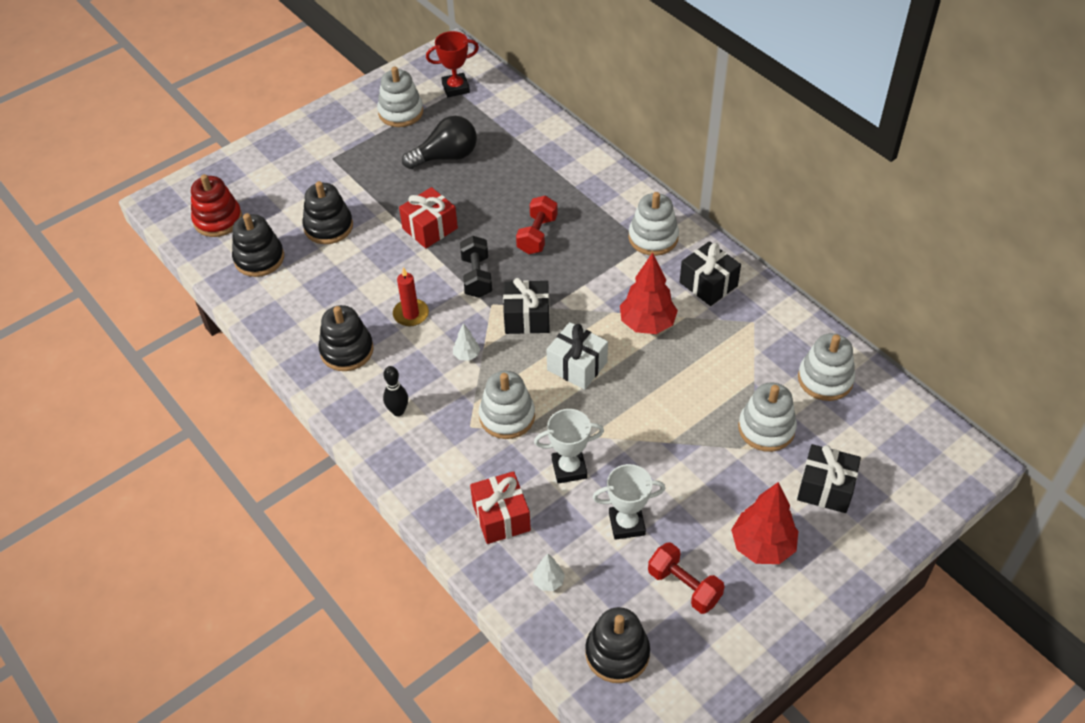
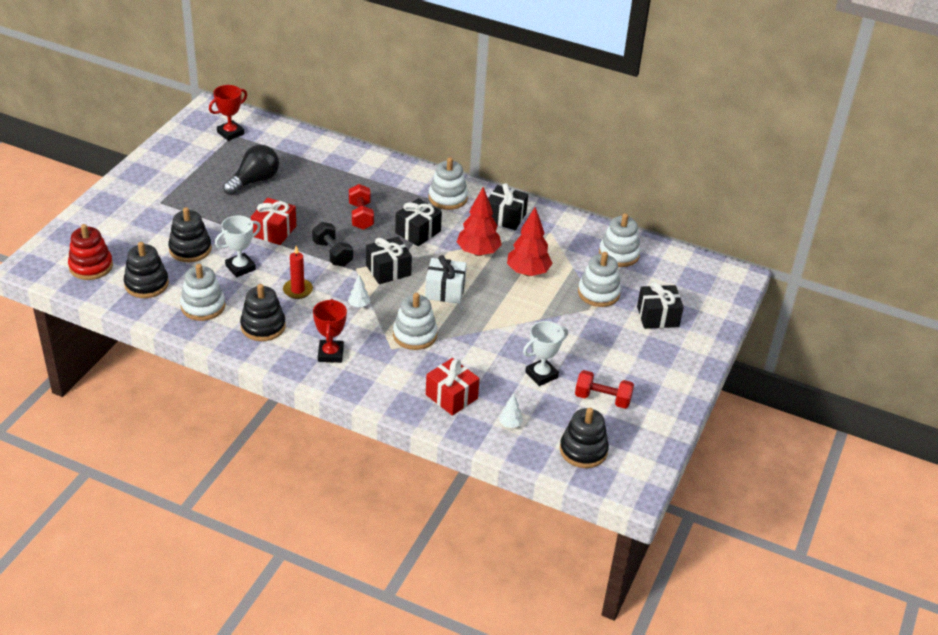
camera: 30 degrees left, 10 degrees down
white stacking toy [377,67,423,127] -> white stacking toy moved to [180,264,225,321]
black bowling pin [383,366,408,416] -> red trophy [313,299,347,363]
white trophy [534,409,604,484] -> white trophy moved to [215,216,261,277]
red tree [731,482,798,564] -> red tree moved to [507,207,553,276]
none -> black gift [395,198,442,246]

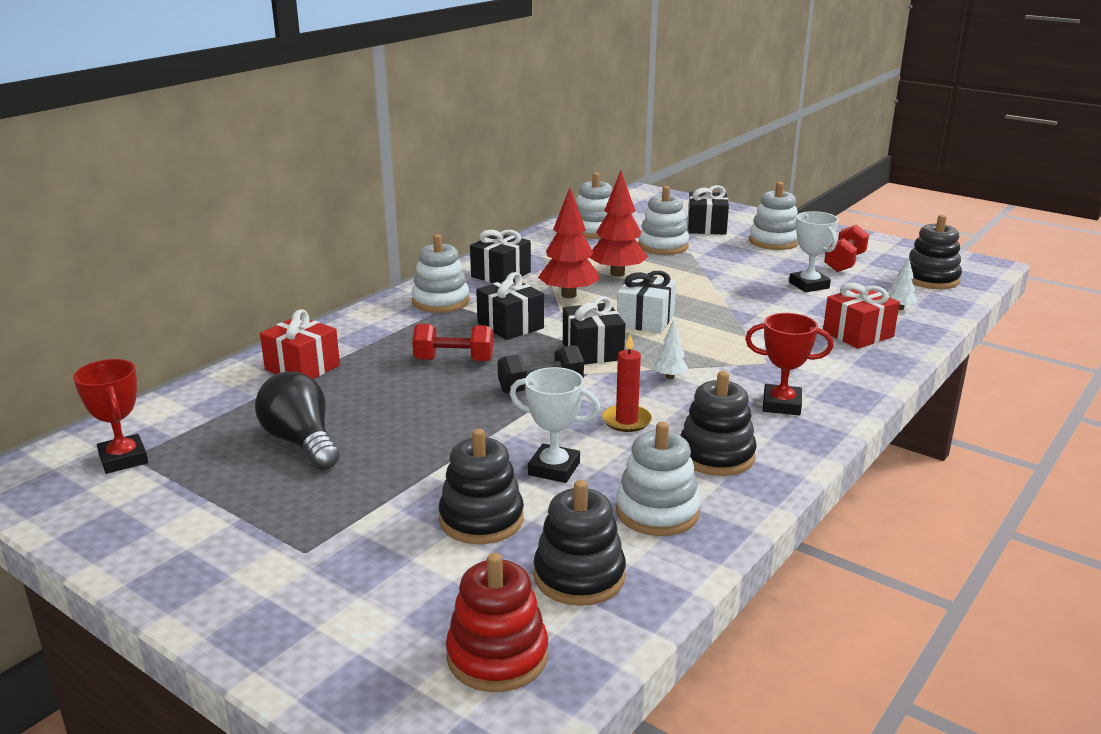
camera: 75 degrees left, 15 degrees down
white trophy [215,216,261,277] -> white trophy turned 45 degrees counterclockwise [510,367,600,483]
red gift [251,198,296,245] -> red gift moved to [260,309,340,379]
white stacking toy [393,293,438,350] -> white stacking toy moved to [749,182,799,250]

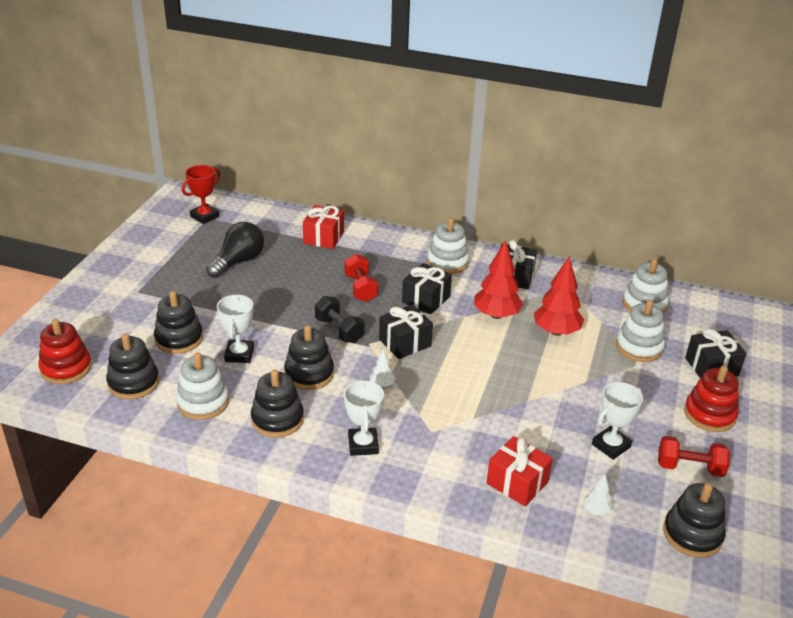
camera: 70 degrees right, 10 degrees up
red candle [602,334,652,432] -> black stacking toy [284,325,334,390]
white gift [617,271,676,333] -> none
red trophy [745,313,833,415] -> white trophy [344,379,384,456]
white stacking toy [749,182,799,250] -> red stacking toy [684,366,739,432]

